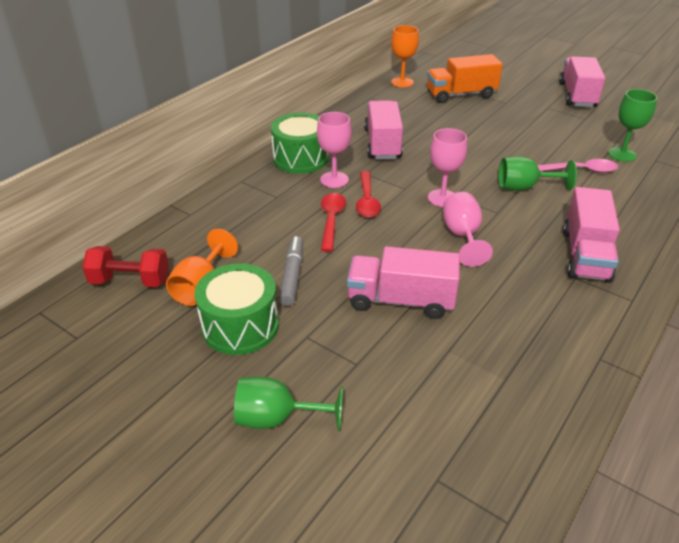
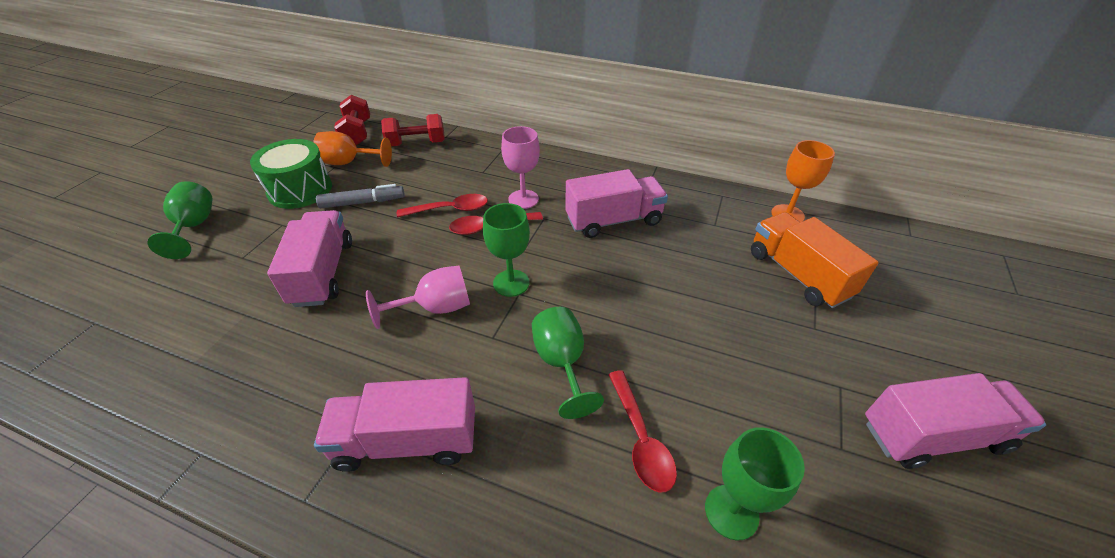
camera: 75 degrees right, 5 degrees up
green drum [271,113,329,174] -> none
pink goblet [428,128,467,207] -> green goblet [483,203,530,297]
pink spoon [537,159,618,173] -> red spoon [608,370,677,492]
none -> red dumbbell [381,114,445,146]

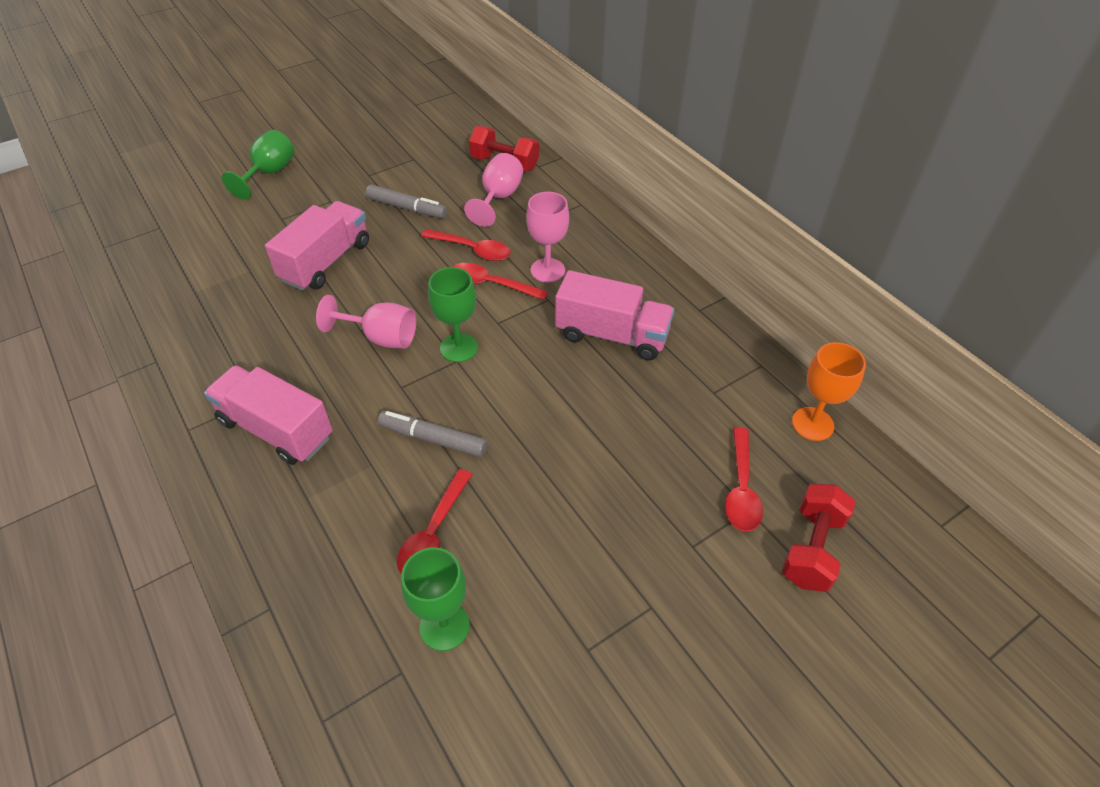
camera: 35 degrees right, 5 degrees up
green drum [250,139,332,209] -> none
orange goblet [314,131,392,167] -> none
red dumbbell [334,95,370,146] -> red dumbbell moved to [782,484,856,592]
green goblet [532,307,604,419] -> grey marker [378,411,487,457]
orange truck [751,212,879,308] -> red spoon [725,427,763,531]
pink truck [865,373,1046,469] -> none
none -> pink goblet [464,153,523,227]

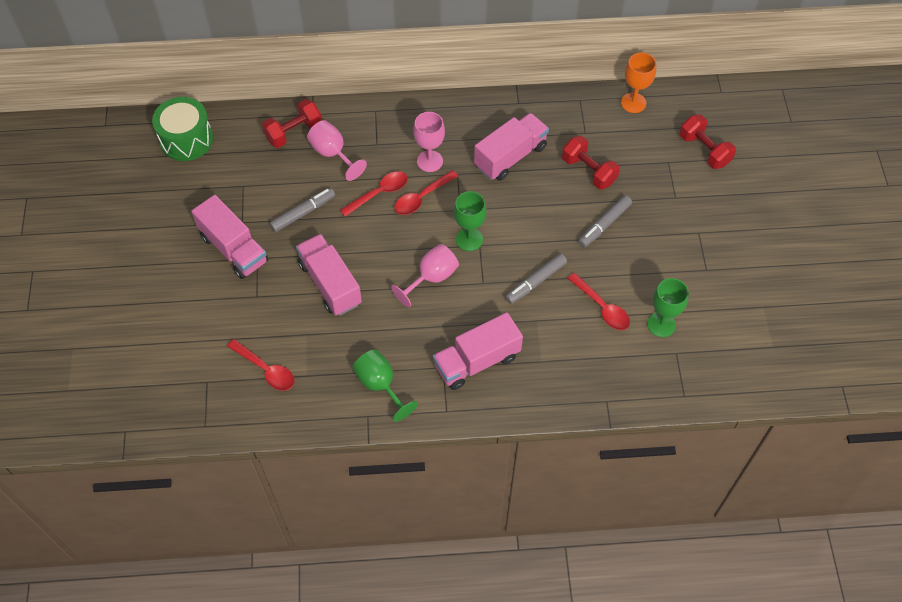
camera: 60 degrees left, 10 degrees up
green goblet [222,130,295,200] -> green goblet moved to [353,349,418,422]
red spoon [725,427,763,531] -> red spoon moved to [227,339,295,391]
none -> green drum [152,97,213,161]
none -> pink truck [191,195,268,279]
none -> red dumbbell [562,136,620,190]
none -> grey marker [578,195,632,248]

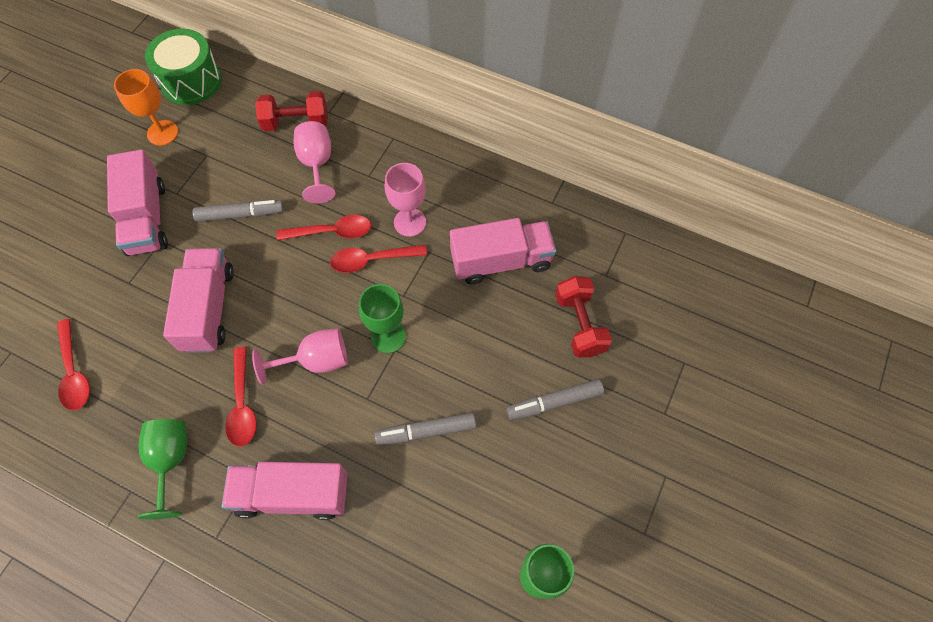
camera: 30 degrees right, 5 degrees up
red spoon [567,273,630,330] -> red spoon moved to [225,347,257,447]
orange goblet [621,52,656,113] -> orange goblet moved to [114,69,178,145]
red dumbbell [680,115,736,169] -> none

